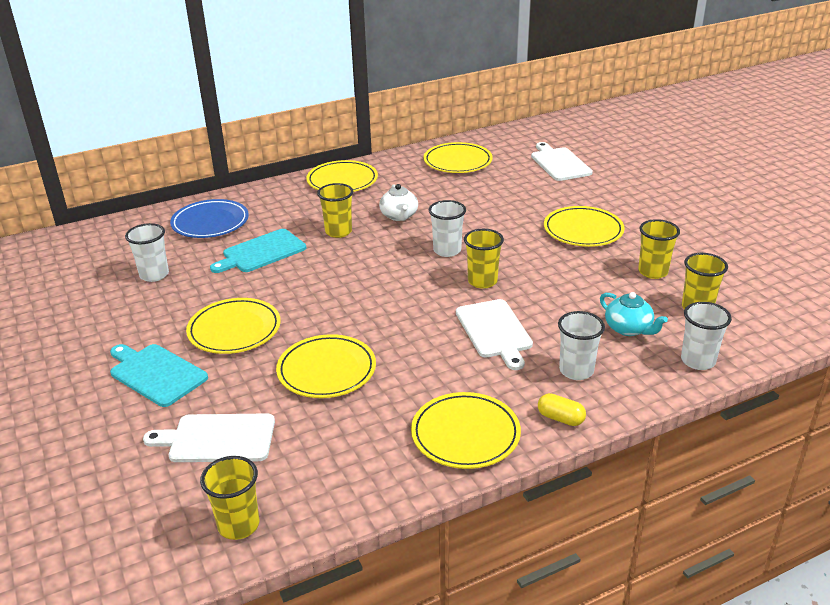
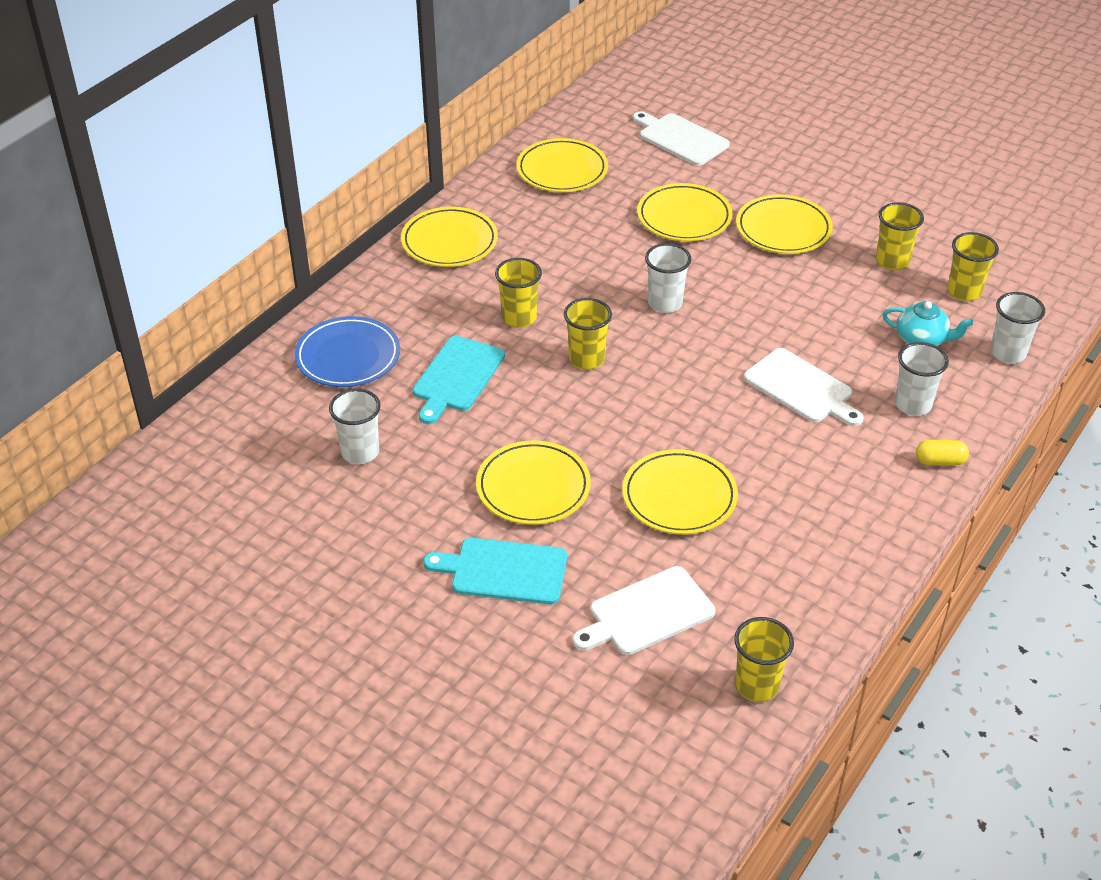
camera: 30 degrees left, 10 degrees up
white teapot [379,184,418,221] -> none
yellow plate [411,392,521,469] -> yellow plate moved to [637,183,733,241]
yellow cup [464,229,504,289] -> yellow cup moved to [564,298,612,370]

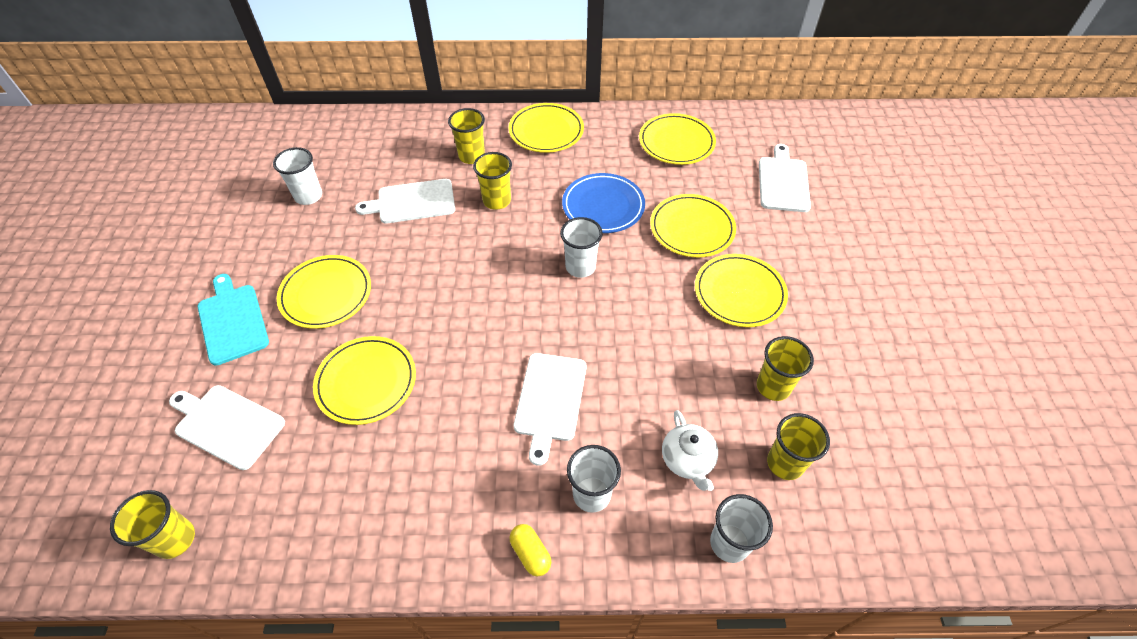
camera: 55 degrees right, 10 degrees up
blue plate [294,316,400,387] -> blue plate moved to [562,173,645,233]
turquoise cutting board [413,336,505,424] -> white cutting board [355,179,455,223]
yellow cup [564,298,612,370] -> yellow cup moved to [448,108,485,164]
turquoise teapot [883,301,974,346] -> white teapot [662,410,718,491]

